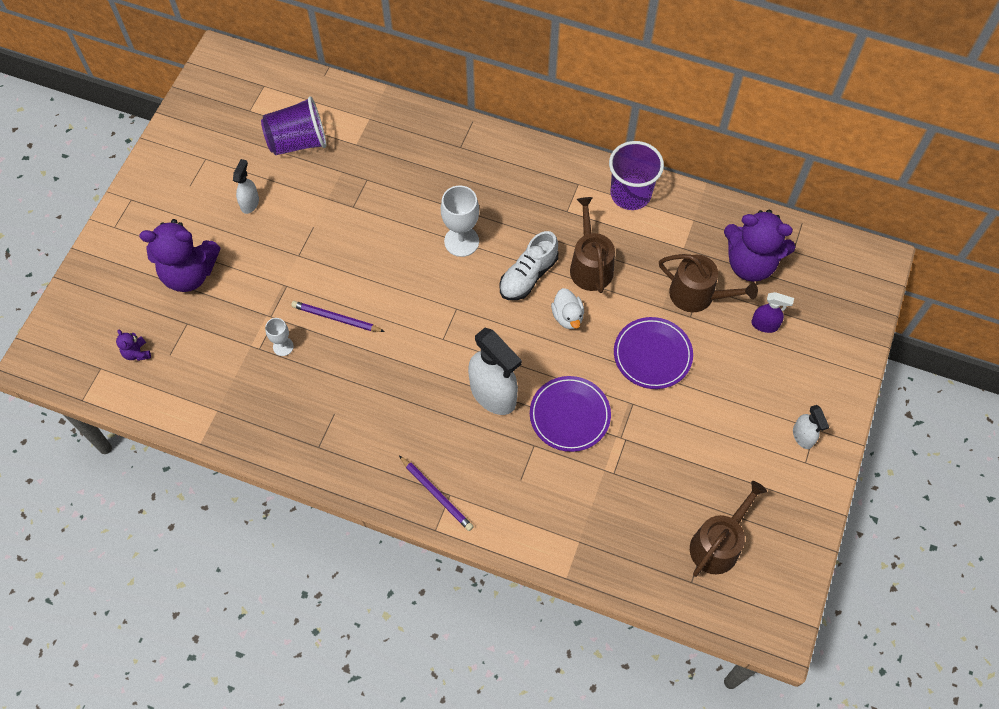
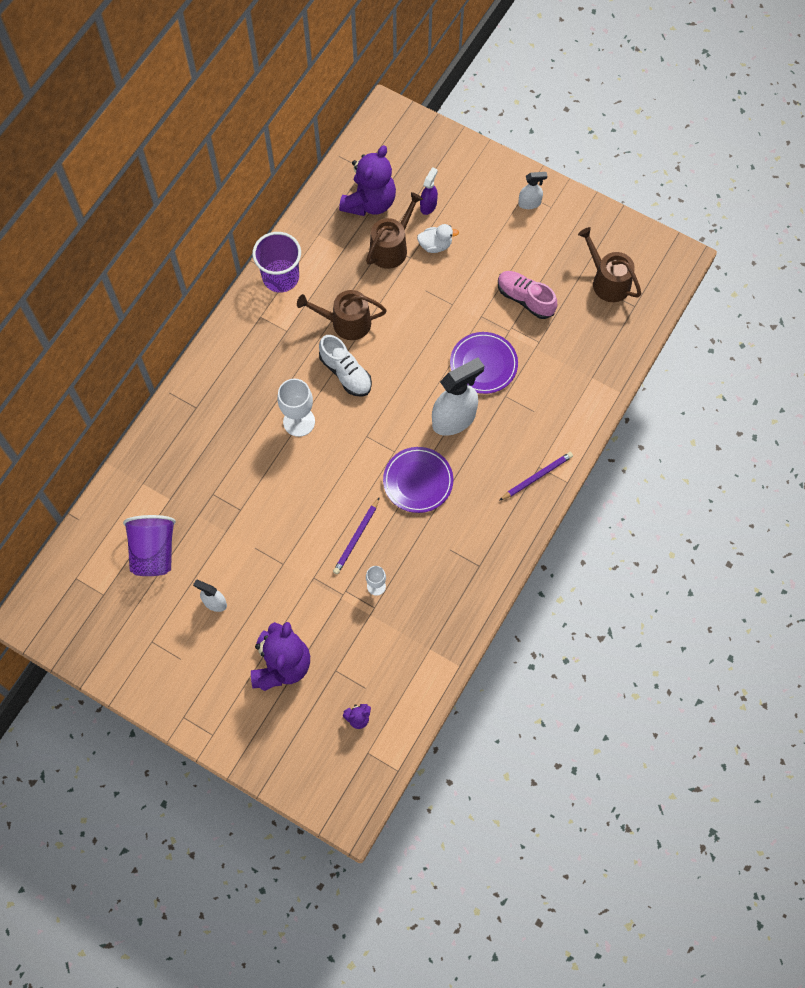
camera: 80 degrees left, 5 degrees up
white duck [551,288,584,329] -> white duck moved to [417,224,459,253]
purple plate [614,317,693,389] -> purple plate moved to [383,447,453,513]
none -> pink shoe [498,271,557,319]

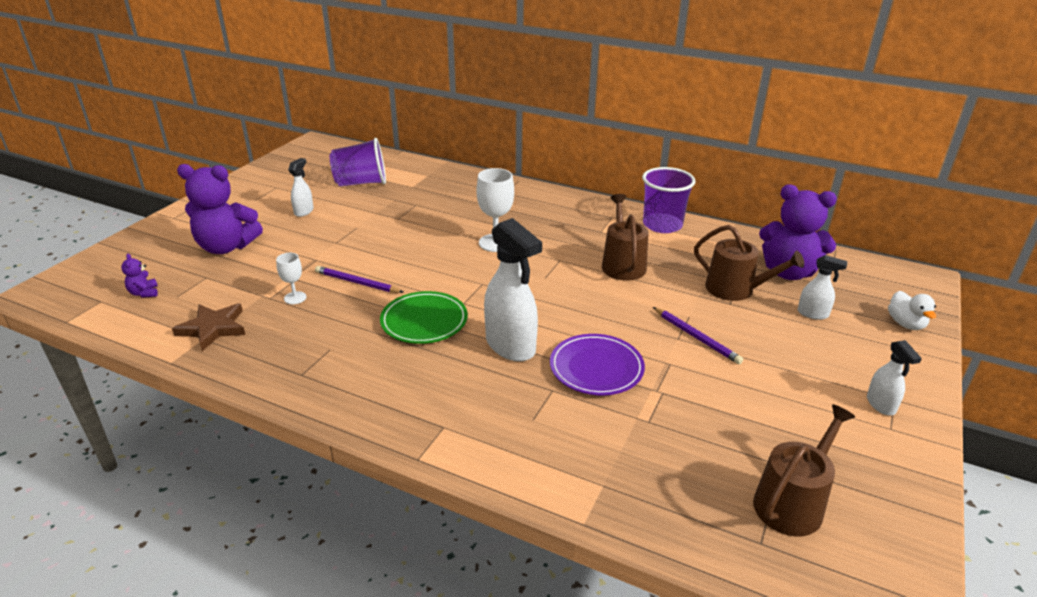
camera: 85 degrees right, 35 degrees down
white shoe [319,335,372,397] -> none
purple plate [383,447,453,513] -> green plate [380,291,468,344]
white duck [417,224,459,253] -> white duck moved to [888,291,936,330]
purple spray bottle [420,167,438,215] -> white spray bottle [798,255,847,320]
pink shoe [498,271,557,319] -> none
purple pencil [499,452,573,501] -> purple pencil moved to [653,307,743,364]
none -> brown star [172,303,245,351]

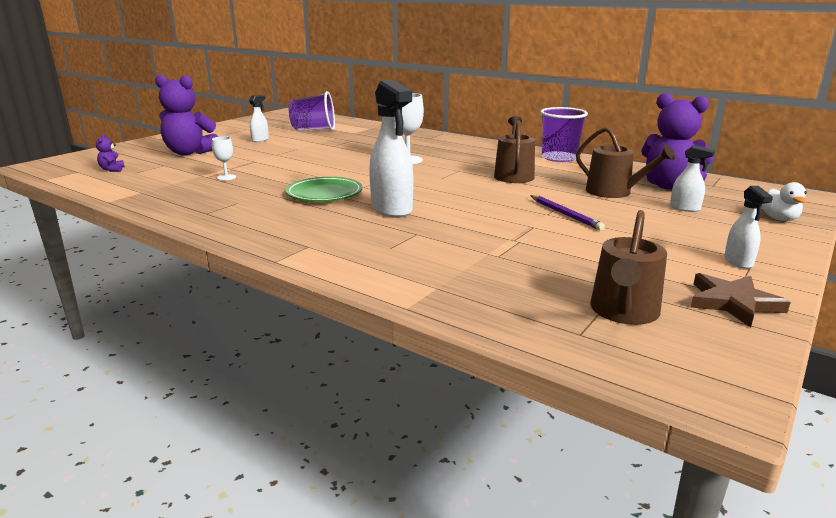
camera: 10 degrees right, 10 degrees down
brown star [172,303,245,351] -> brown star moved to [691,273,791,327]
purple pencil [315,266,404,293] -> none
purple plate [550,334,645,395] -> none
brown watering can [753,404,855,536] -> brown watering can turned 150 degrees clockwise [590,210,667,325]

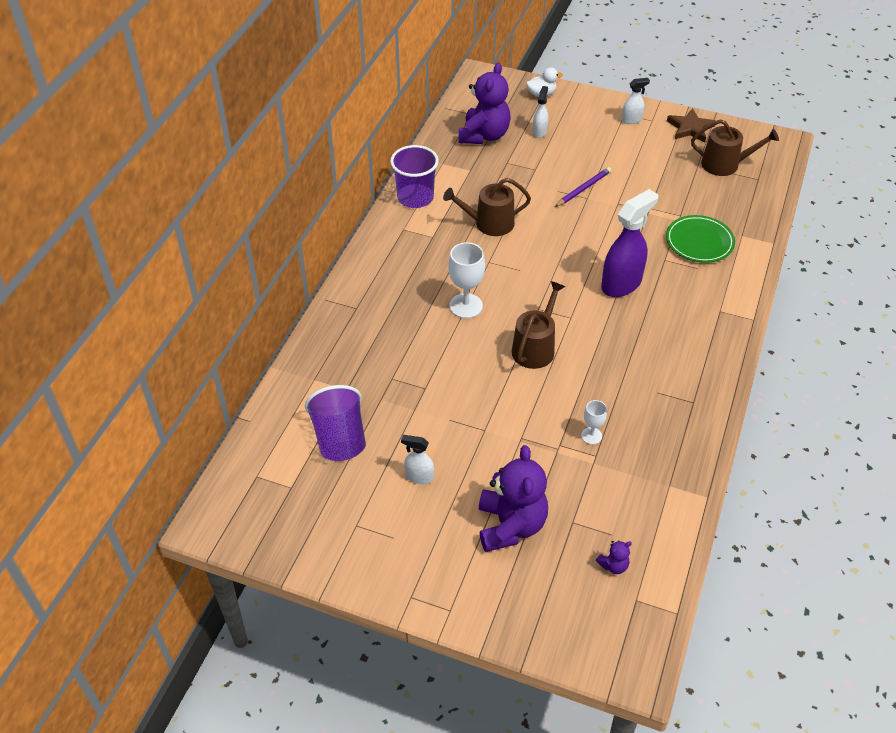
camera: 105 degrees left, 25 degrees up
green plate [286,177,363,201] -> green plate moved to [666,215,735,263]
white spray bottle [369,80,413,218] -> purple spray bottle [601,189,658,297]
brown watering can [576,127,675,198] -> brown watering can moved to [512,281,565,369]

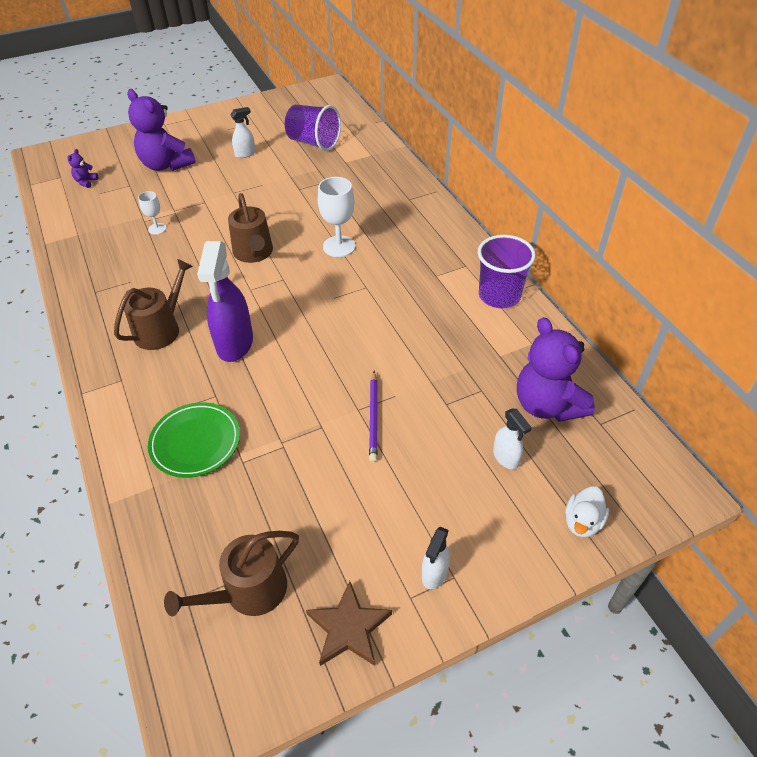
camera: 135 degrees right, 0 degrees up
brown watering can [443,178,531,236] -> brown watering can moved to [114,259,193,350]

